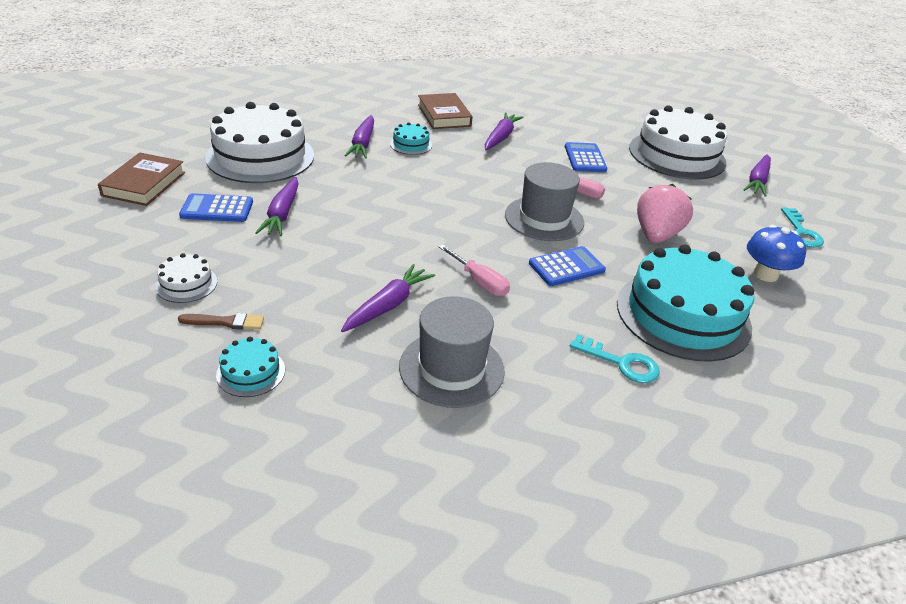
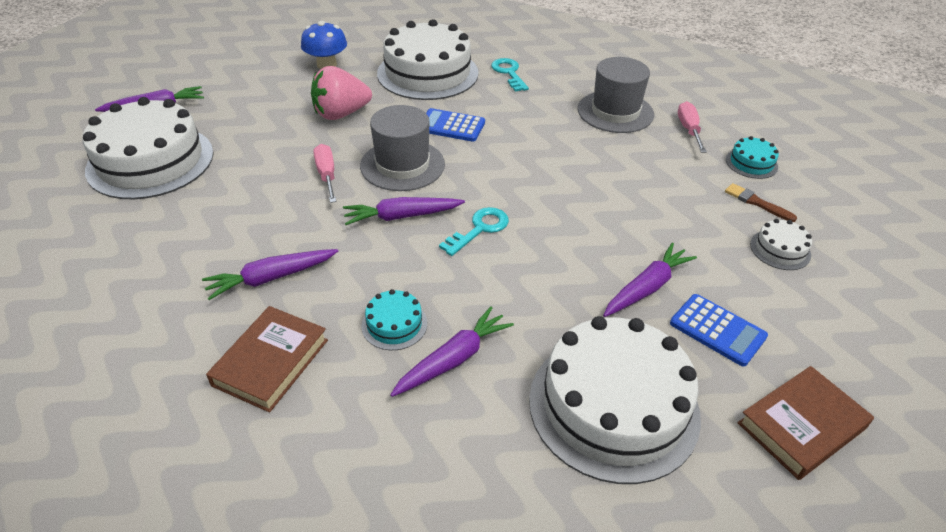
camera: 135 degrees left, 5 degrees up
purple carrot [341,264,435,332] -> purple carrot moved to [343,197,465,225]
pink screwdriver [439,245,510,296] -> pink screwdriver moved to [678,101,707,153]
blue calculator [565,142,607,172] -> none
turquoise cake [617,244,754,362] -> white cake [377,19,479,100]
turquoise key [781,207,824,248] -> turquoise key moved to [439,207,509,256]

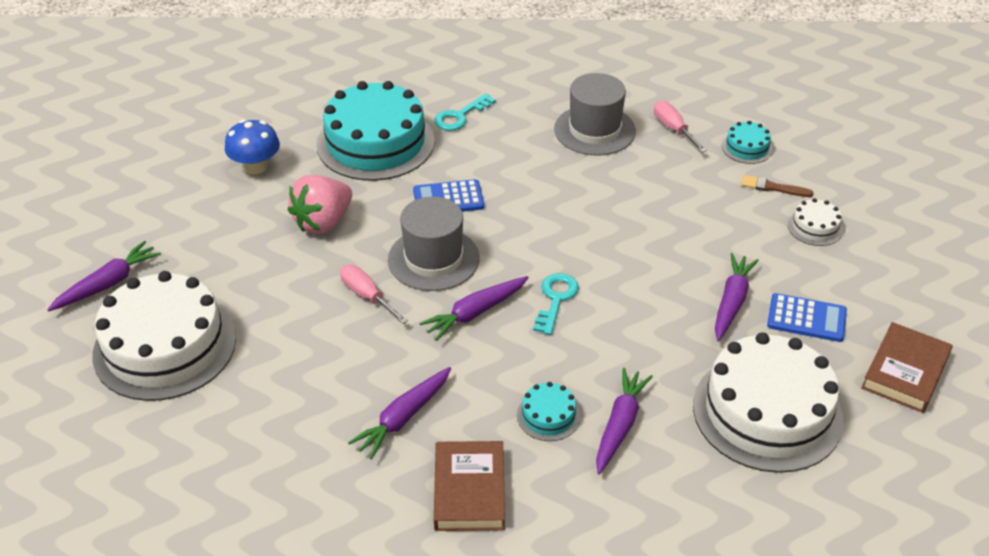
camera: 25 degrees left, 0 degrees up
white cake [377,19,479,100] -> turquoise cake [317,81,435,181]
turquoise key [491,58,529,92] -> turquoise key turned 90 degrees counterclockwise [434,93,496,131]

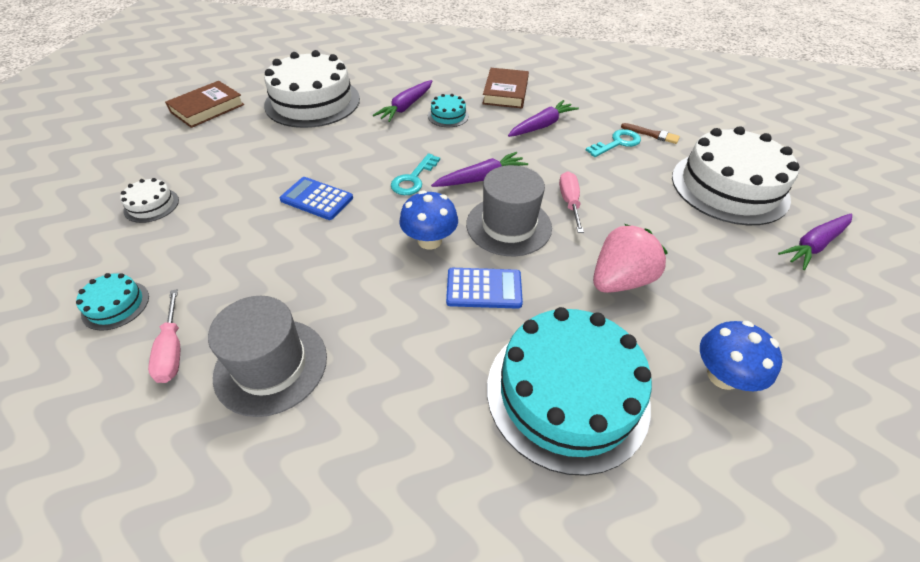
camera: 170 degrees left, 5 degrees up
pink screwdriver [340,265,408,324] -> pink screwdriver turned 150 degrees counterclockwise [559,171,584,233]
turquoise key [434,93,496,131] -> turquoise key moved to [586,129,641,157]
purple carrot [715,253,759,341] -> none
brown brush [741,175,813,197] -> brown brush moved to [621,123,680,144]
blue calculator [767,293,847,342] -> blue calculator moved to [280,177,353,220]
none -> blue mushroom [399,190,458,250]

